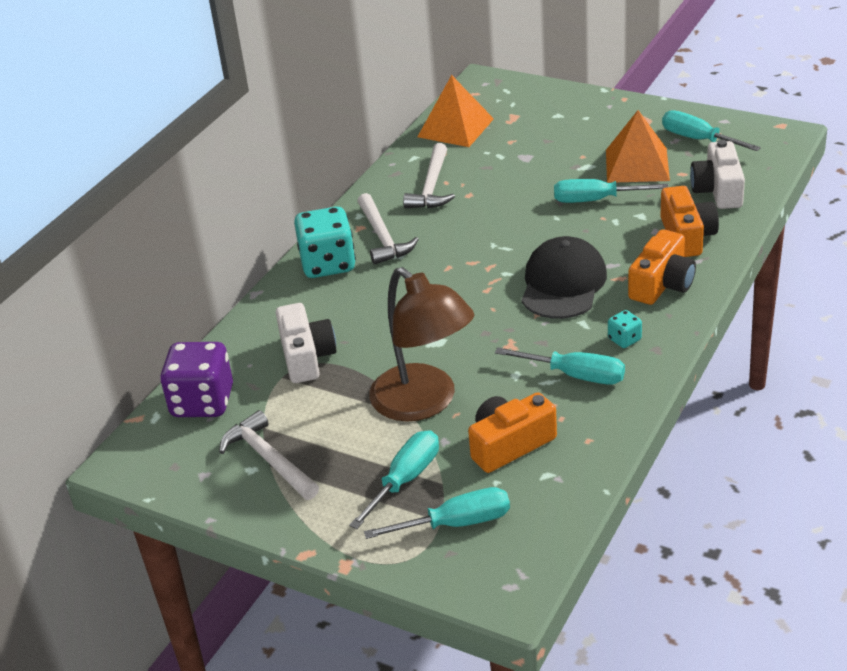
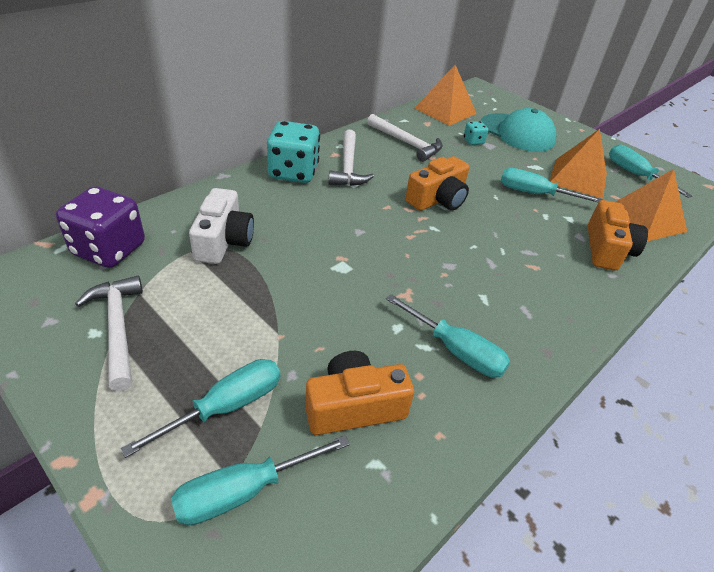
camera: 10 degrees right, 5 degrees up
turquoise screwdriver [364,487,510,539] -> turquoise screwdriver turned 150 degrees clockwise [171,435,350,525]
brown lamp [369,267,474,422] -> none
white hammer [403,143,455,208] -> white hammer turned 75 degrees counterclockwise [367,114,443,162]
black cap [522,236,607,319] -> none
turquoise dice [608,310,642,348] -> turquoise dice moved to [464,121,488,145]
orange camera [628,229,696,305] -> orange camera moved to [405,156,469,211]
white camera [690,140,745,209] -> orange pyramid [616,169,687,241]
none -> turquoise cap [481,108,556,152]

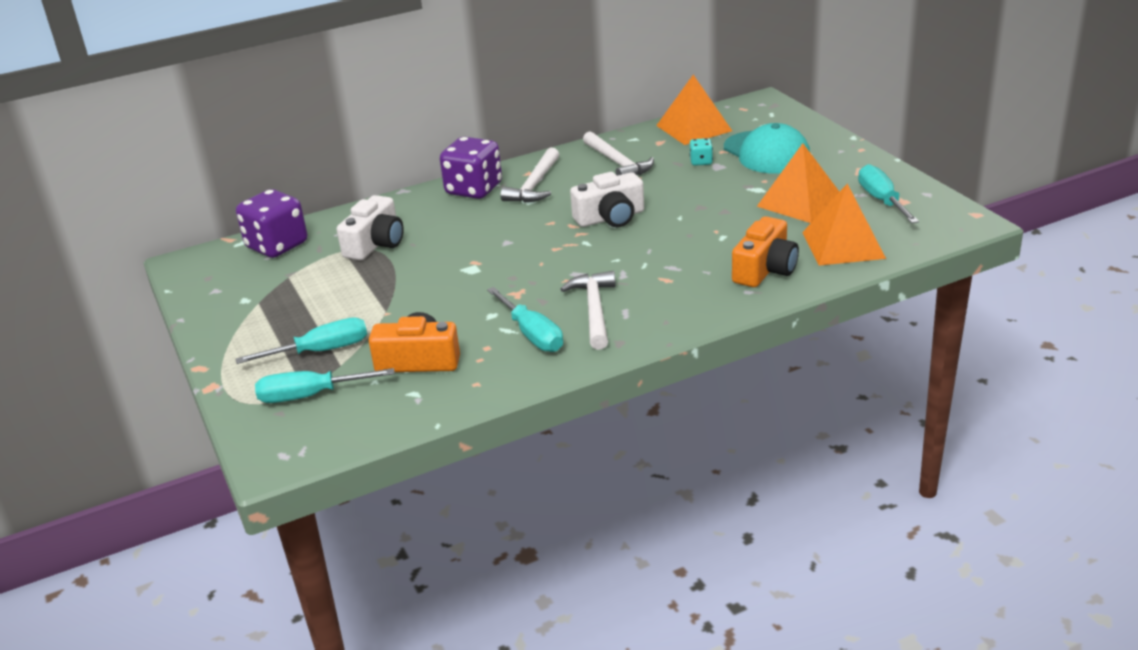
camera: 25 degrees right, 10 degrees down
white hammer [75,276,143,391] -> white hammer moved to [561,271,616,350]
turquoise dice [267,121,320,183] -> purple dice [440,137,502,199]
orange camera [405,156,469,211] -> white camera [570,172,644,228]
turquoise screwdriver [501,168,603,202] -> none

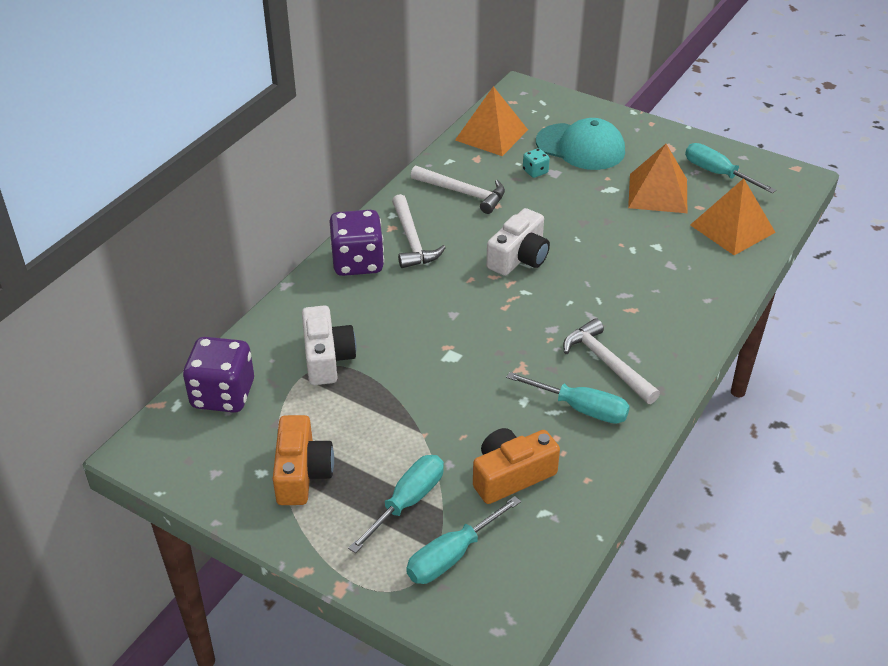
camera: 35 degrees left, 10 degrees up
orange camera [732,216,799,287] -> orange camera moved to [273,415,334,505]

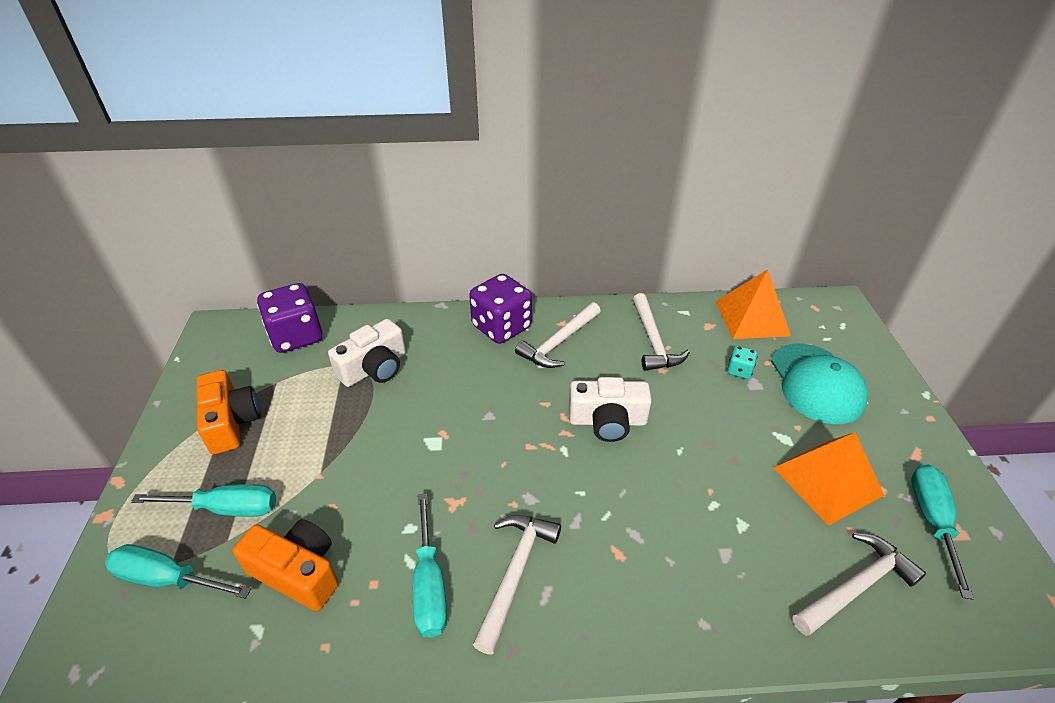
camera: 55 degrees right, 0 degrees up
orange camera [273,415,334,505] -> orange camera turned 75 degrees counterclockwise [197,370,261,454]
orange pyramid [690,178,776,255] -> white hammer [792,533,926,636]

